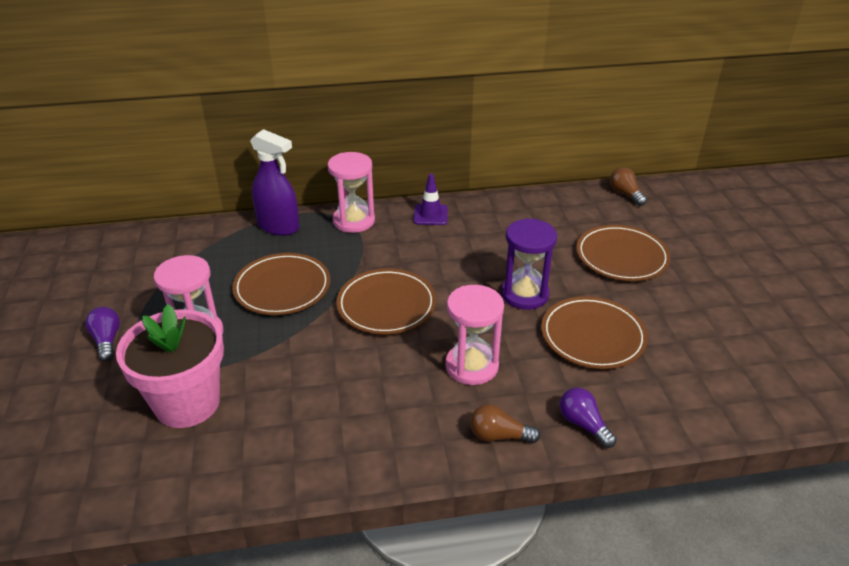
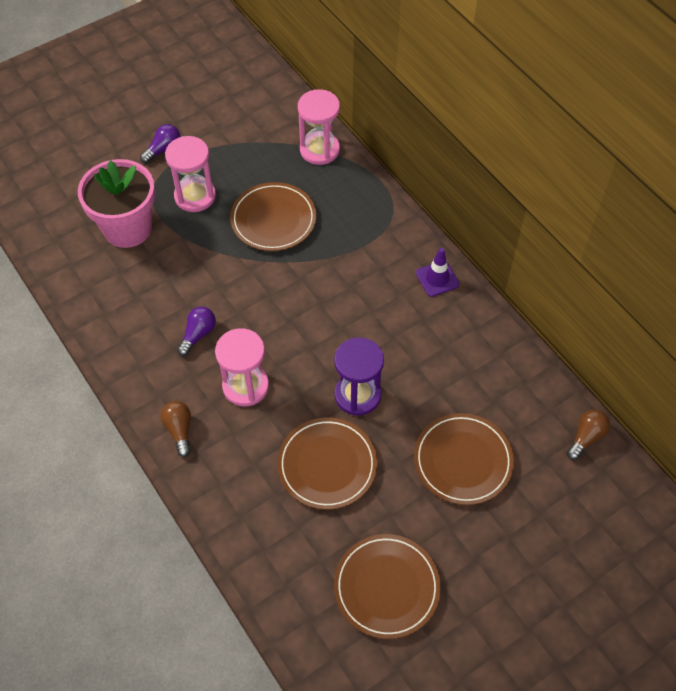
camera: 65 degrees right, 20 degrees up
purple spray bottle [250,129,299,236] -> none
pink hourglass [328,152,375,233] -> pink hourglass moved to [298,89,340,165]
brown plate [336,269,436,334] -> brown plate moved to [334,534,441,639]
purple light bulb [560,388,617,448] -> purple light bulb moved to [177,307,216,356]

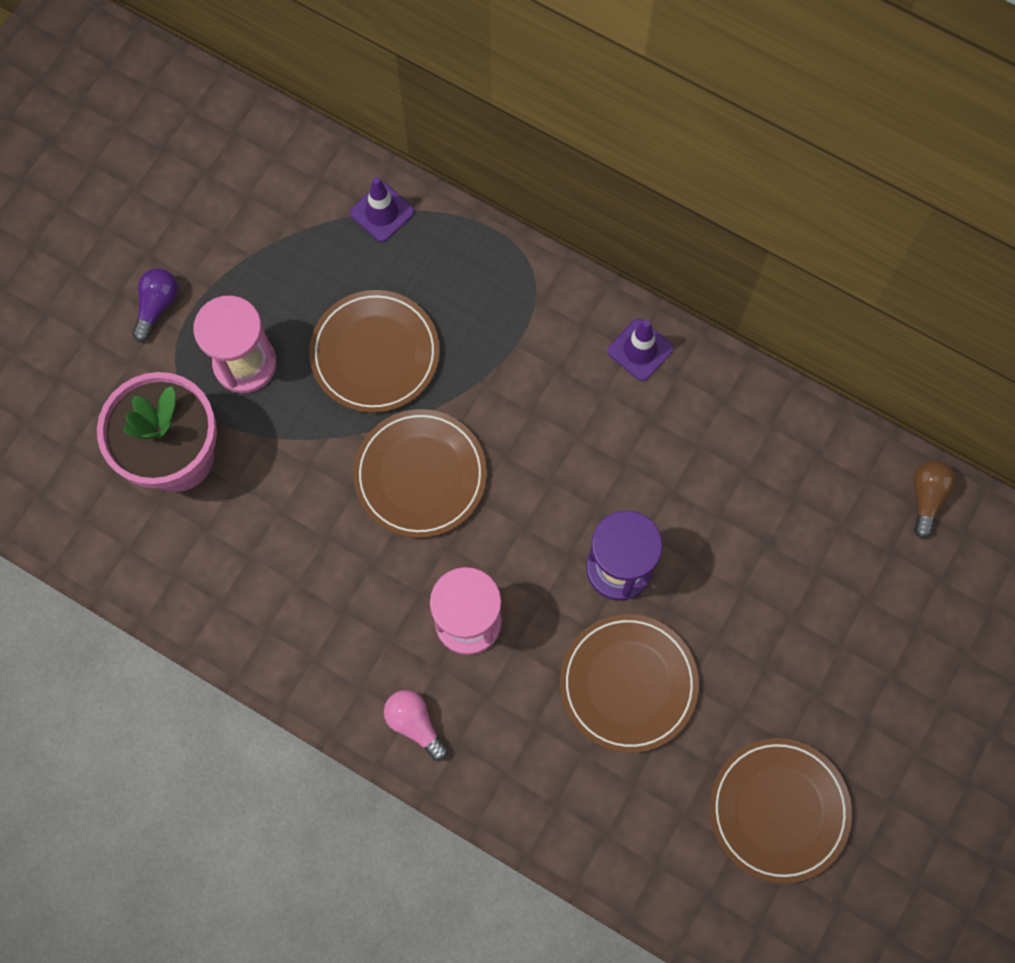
camera: 25 degrees left, 15 degrees up
brown light bulb [161,401,191,457] -> pink light bulb [384,690,448,761]
purple light bulb [177,307,216,356] -> none
pink hourglass [298,89,340,165] -> purple traffic cone [350,177,414,242]
brown plate [414,413,514,505] -> brown plate moved to [353,409,487,538]

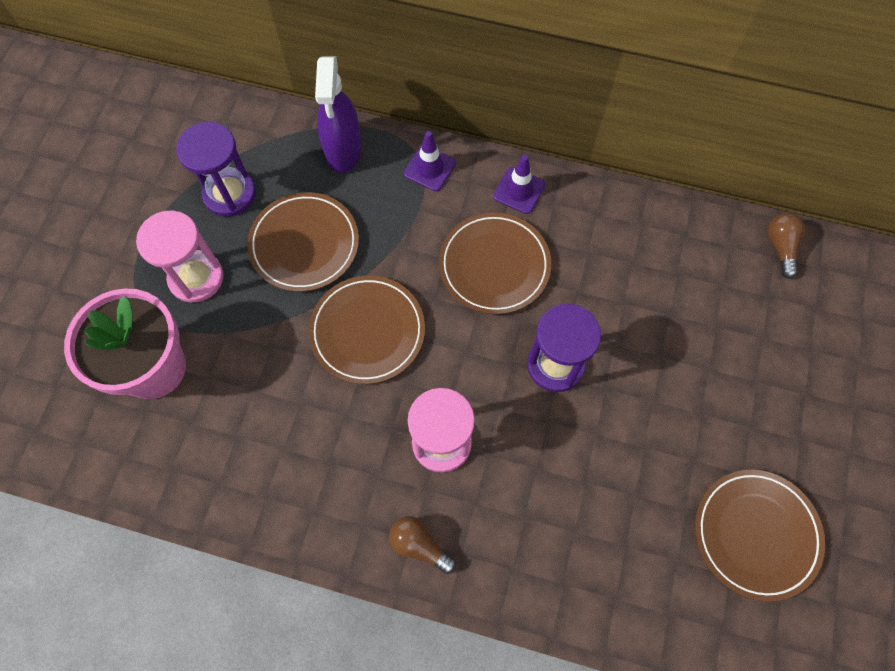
camera: 15 degrees left, 5 degrees down
purple light bulb [132,268,178,342] -> none
purple traffic cone [350,177,414,242] -> purple traffic cone moved to [404,131,456,191]
pink light bulb [384,690,448,761] -> brown light bulb [389,516,456,574]
brown plate [560,614,699,753] -> brown plate moved to [439,212,551,314]
none -> purple hourglass [176,122,256,217]
none -> purple spray bottle [315,56,362,173]

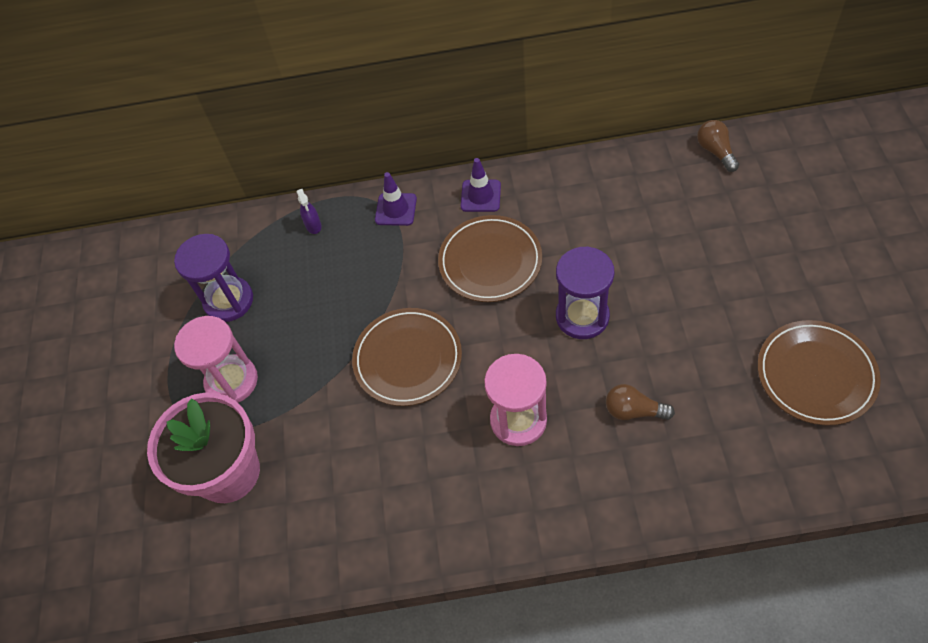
camera: 15 degrees left, 10 degrees down
brown plate [247,192,359,292] -> none
purple spray bottle [315,56,362,173] -> purple spray bottle [296,189,322,234], size x0.45
brown light bulb [389,516,456,574] -> brown light bulb moved to [606,384,675,420]

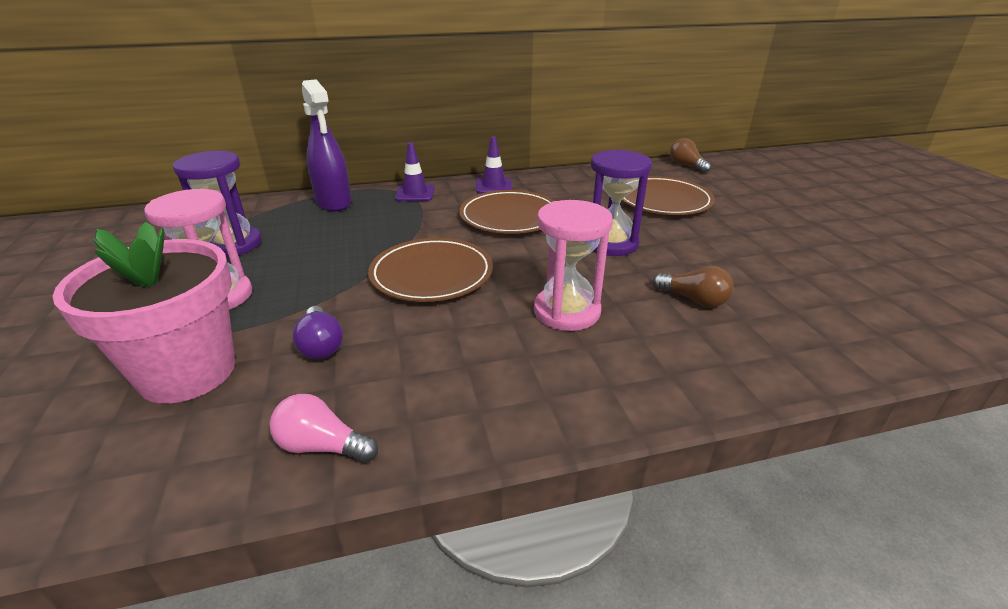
camera: 15 degrees left, 25 degrees down
purple spray bottle [296,189,322,234] -> purple spray bottle [302,79,352,212], size x2.21
brown light bulb [606,384,675,420] -> brown light bulb turned 150 degrees counterclockwise [653,266,734,308]
brown plate [758,320,881,425] -> brown plate moved to [621,176,715,215]
none -> pink light bulb [270,394,378,463]
none -> purple light bulb [293,306,343,359]

